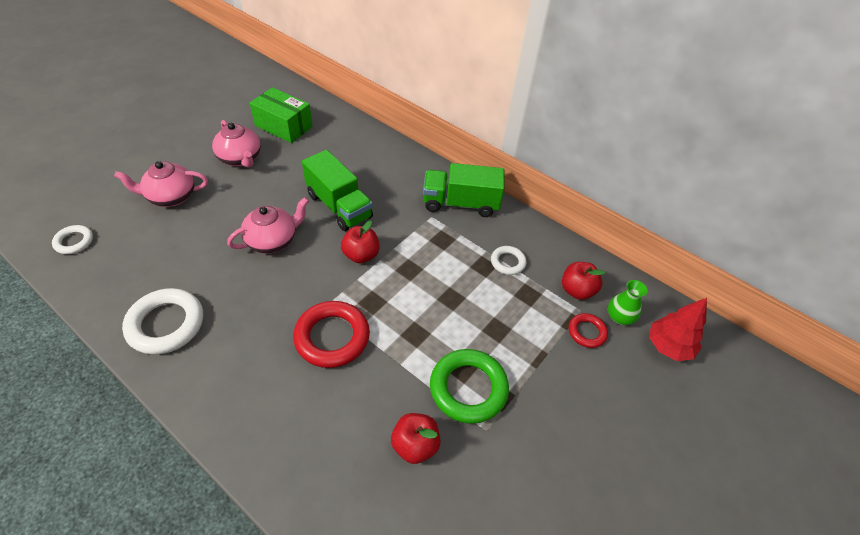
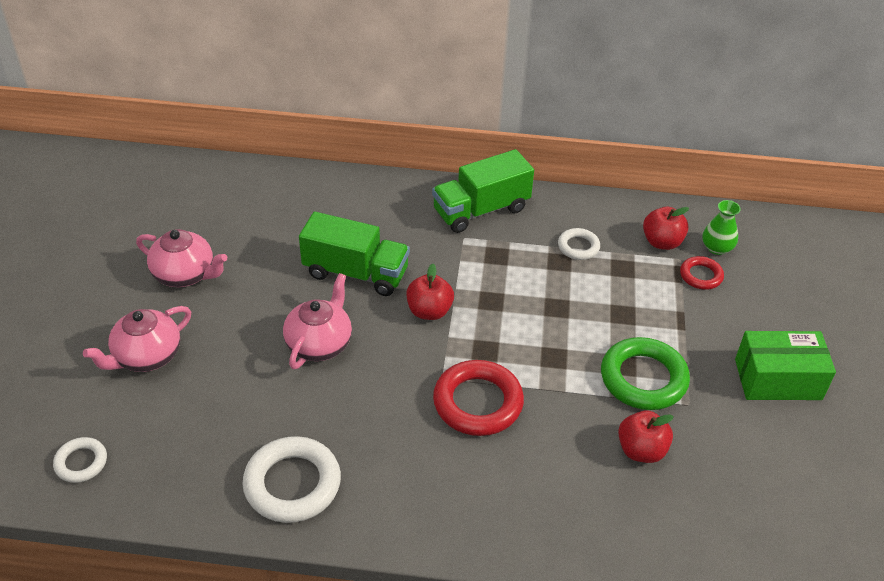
camera: 30 degrees left, 5 degrees down
green box [250,87,313,143] -> green box moved to [735,331,836,400]
red tree [649,298,707,361] -> none

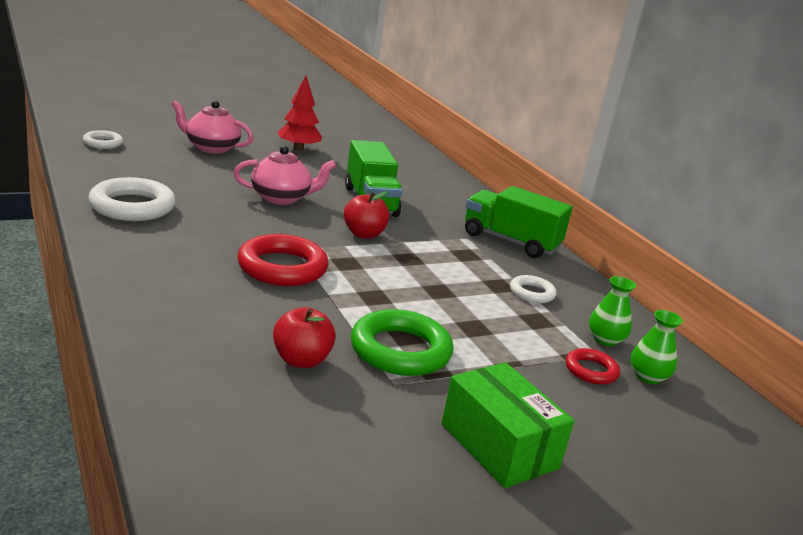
camera: 55 degrees right, 20 degrees down
pink teapot [136,229,227,287] -> red tree [277,76,322,151]
red apple [643,207,689,250] -> green vase [589,276,636,346]

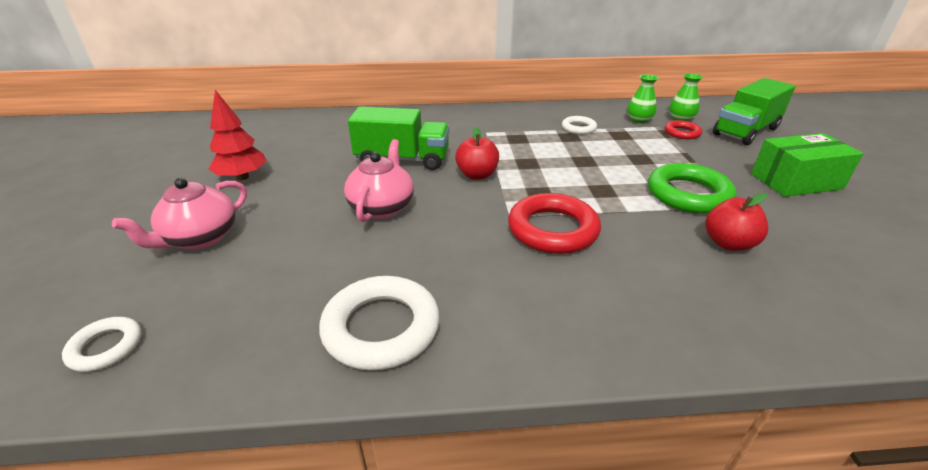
camera: 65 degrees left, 10 degrees up
green truck [465,186,572,258] -> green truck moved to [713,78,795,145]

